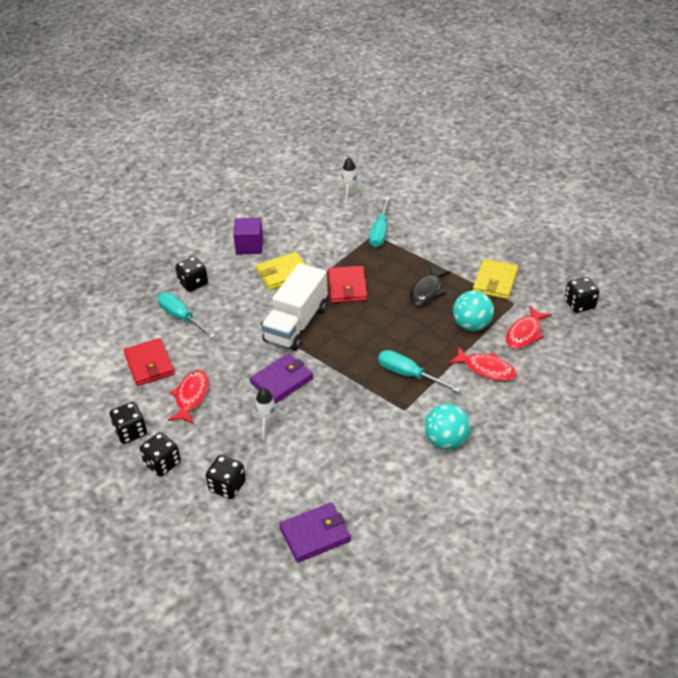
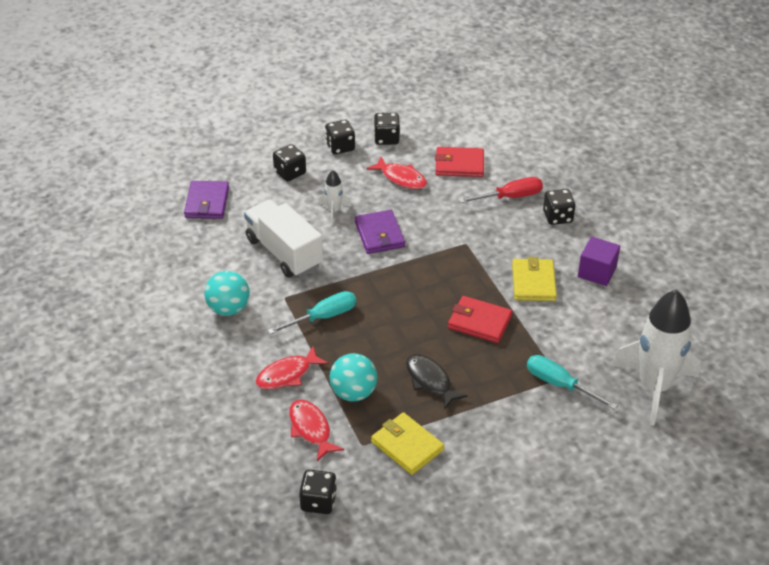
camera: 115 degrees right, 0 degrees up
turquoise screwdriver [157,292,216,339] -> red screwdriver [459,177,543,203]
white truck [261,263,328,351] -> white truck moved to [244,199,323,278]
white rocket [338,157,365,204] -> white rocket [613,290,700,426], size x2.27

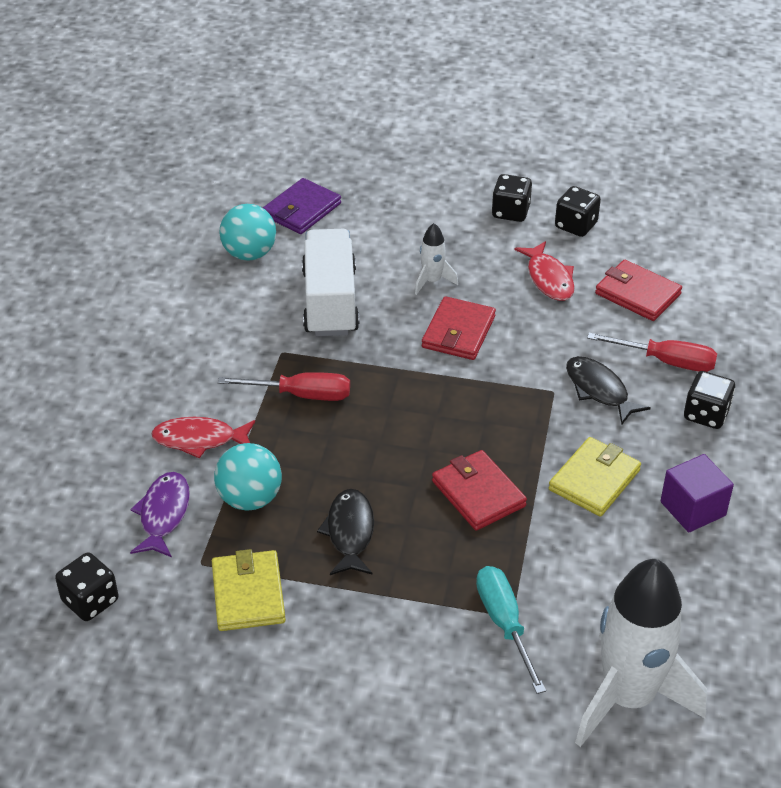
camera: 35 degrees right, 0 degrees up
turquoise ball [204,271,250,316] -> turquoise ball moved to [219,204,276,261]
turquoise screwdriver [267,291,356,334] -> red screwdriver [218,372,350,401]
black dice [273,144,306,182] -> none
red fish [289,400,344,461] -> purple fish [130,472,190,557]
purple wallet [355,210,405,254] -> red wallet [422,296,496,360]
none -> black fish [566,356,651,424]

